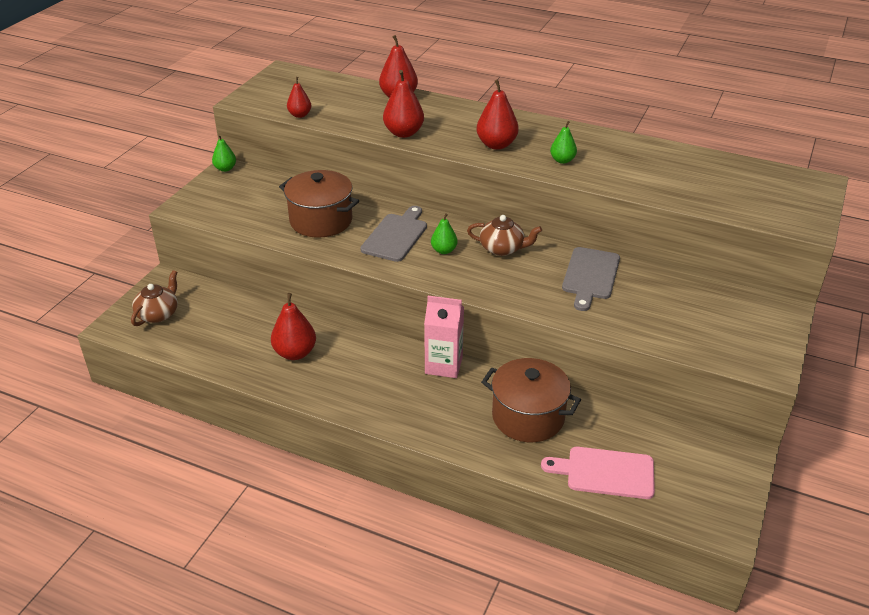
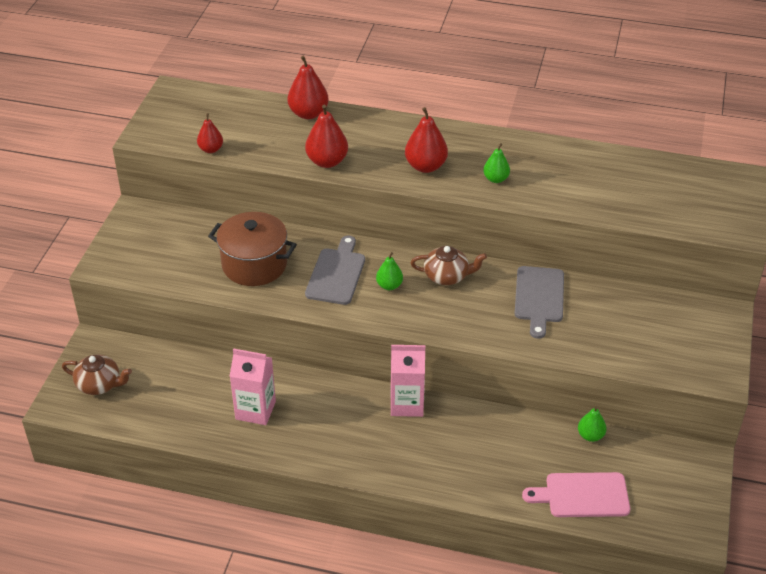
camera: 10 degrees left, 5 degrees up
brown teapot [131,270,178,326] -> brown teapot turned 90 degrees clockwise [62,355,132,395]
green pear [212,134,236,172] -> green pear moved to [578,406,607,442]
red pear [271,293,316,360] -> pink carton [230,348,276,425]
brown pot [481,358,581,442] -> none

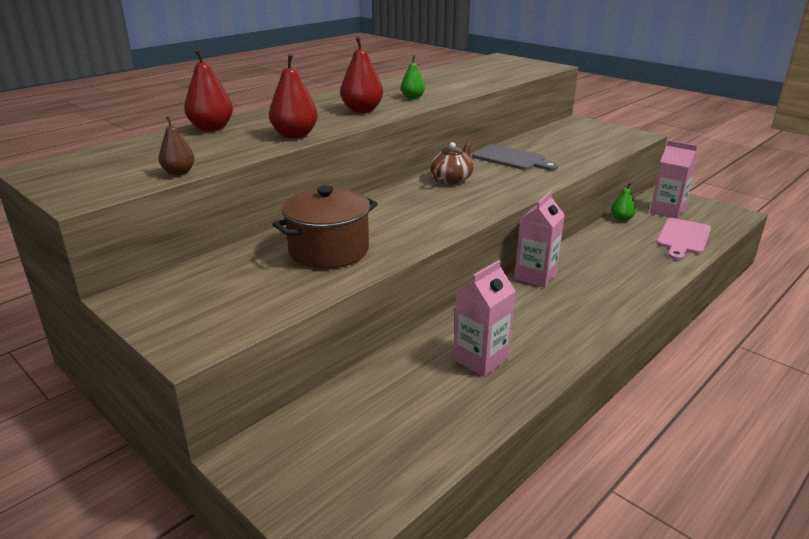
camera: 60 degrees left, 15 degrees down
brown teapot [62,355,132,395] -> none
red pear [197,113,223,153] -> brown pear [158,117,195,175]
grey cutting board [305,236,365,305] -> none
green pear [376,252,403,290] -> none
none -> pink carton [650,140,698,219]

